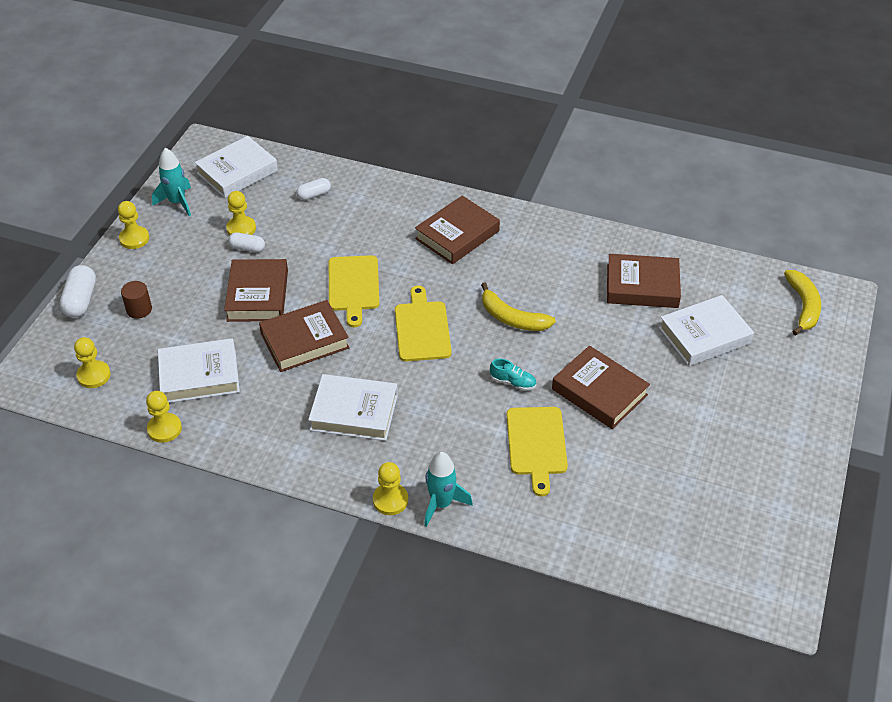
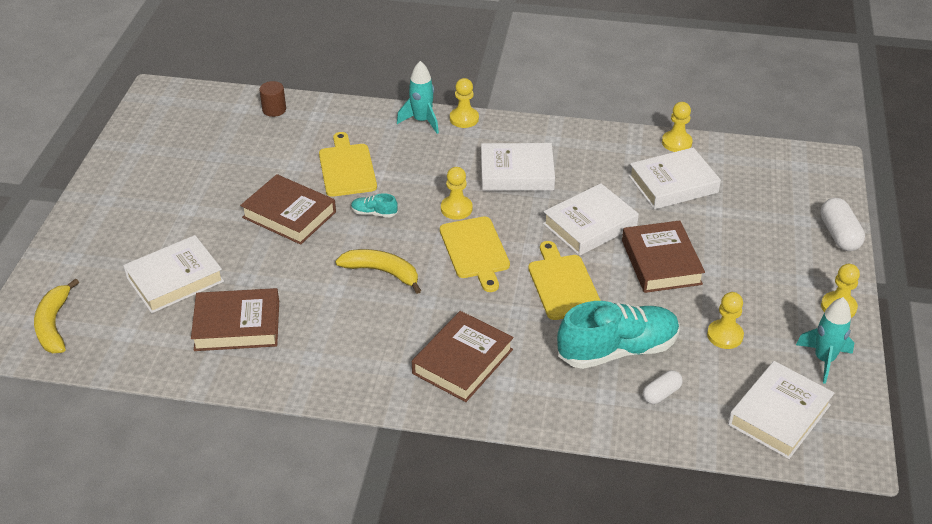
camera: 170 degrees right, 5 degrees down
yellow pawn [74,337,111,388] -> yellow pawn moved to [441,167,473,220]
brown cylinder [121,281,152,319] -> brown cylinder moved to [259,81,286,117]
white capsule [228,232,265,253] -> none
brown book [259,300,350,372] -> white book [543,183,639,256]
none -> turquoise shoe [557,301,680,369]

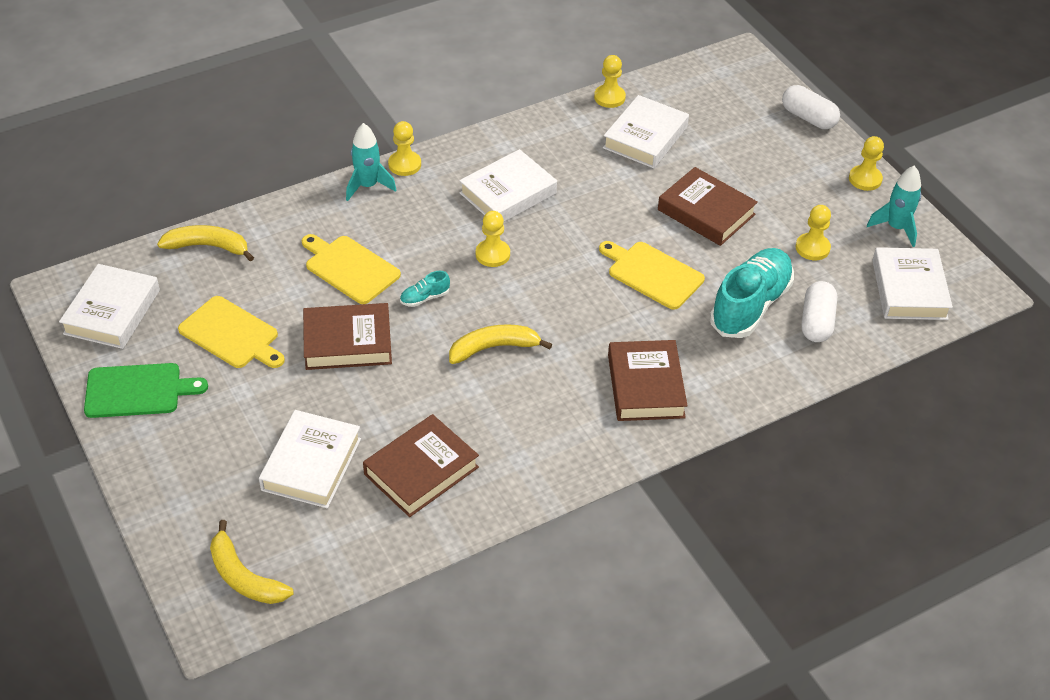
camera: 40 degrees left, 5 degrees up
brown cylinder [259,81,286,117] -> yellow banana [157,225,254,261]
yellow cutting board [440,217,510,292] -> yellow cutting board moved to [178,296,285,368]
white book [543,183,639,256] -> white book moved to [59,264,160,349]
white capsule [643,370,683,404] -> white capsule [802,281,837,342], size x1.58
none -> green cutting board [84,363,208,418]

